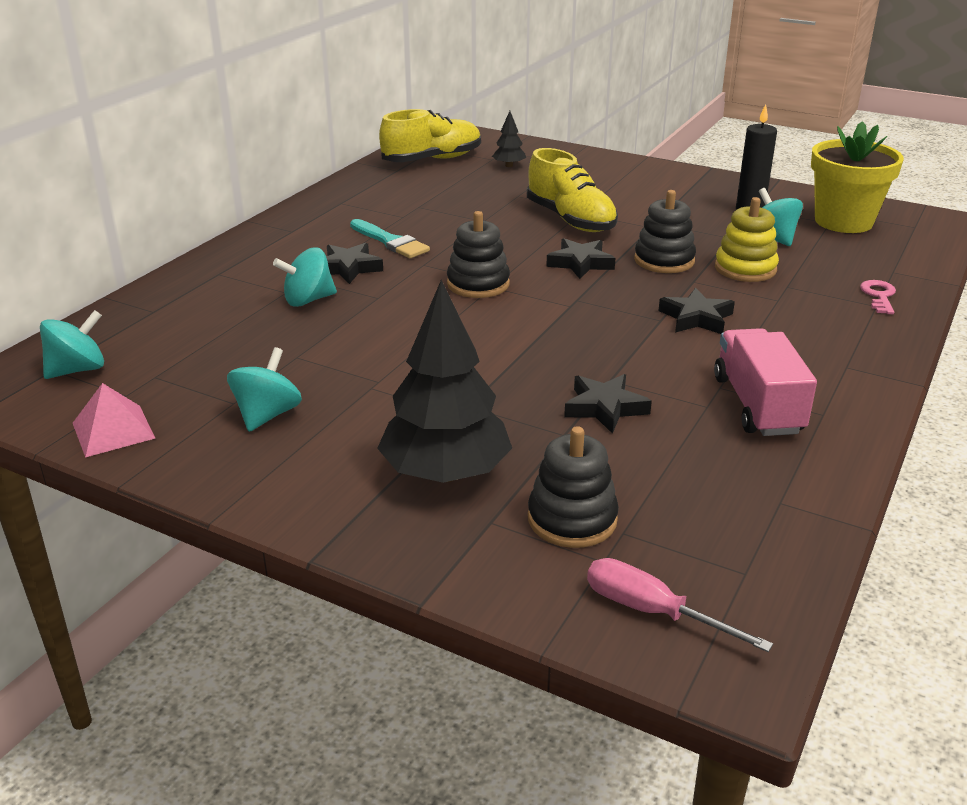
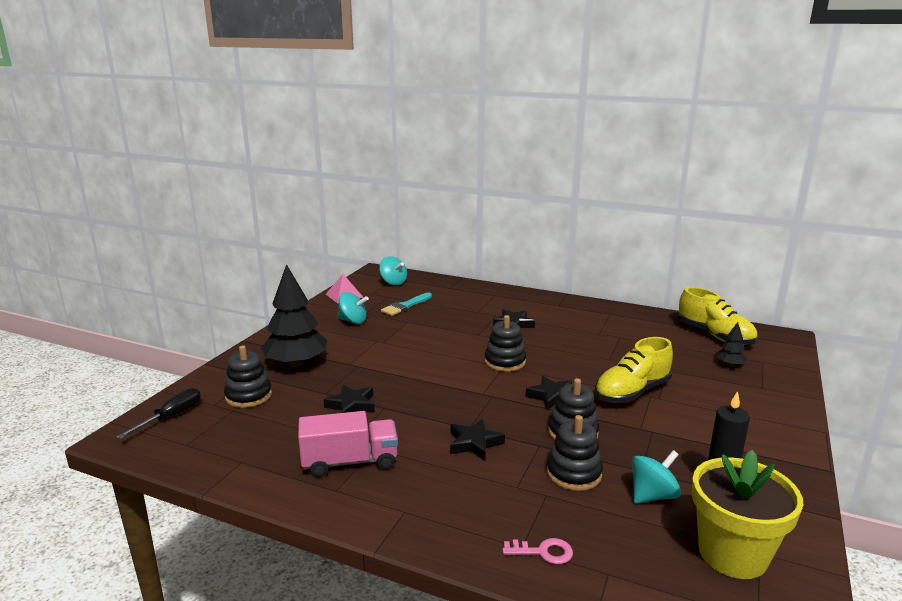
camera: 85 degrees right, 10 degrees down
turquoise spinning top [273,247,337,307] -> none
turquoise brush [350,219,430,258] -> turquoise brush moved to [381,293,432,316]
pink screwdriver [587,558,773,652] -> black screwdriver [117,388,201,439]
yellow stacking toy [715,197,779,282] -> black stacking toy [547,415,603,491]

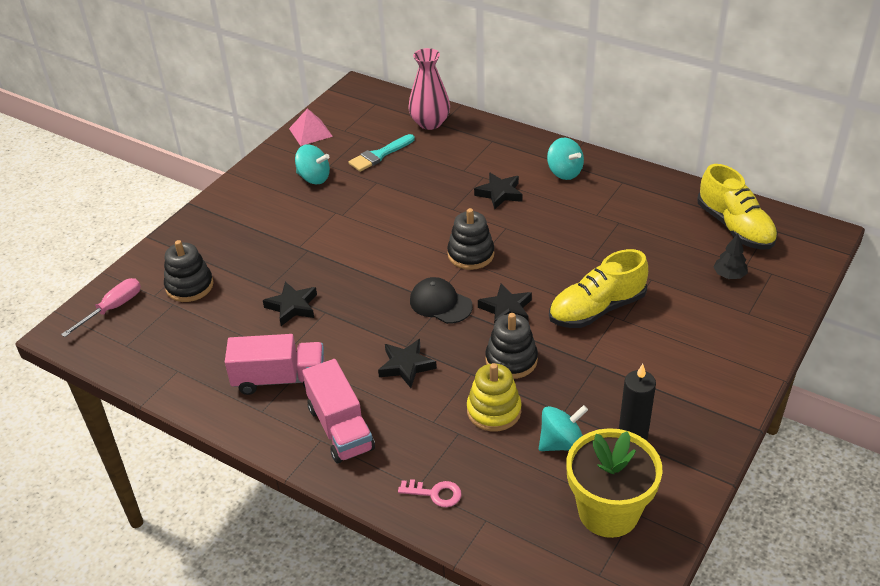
camera: 10 degrees right, 20 degrees up
black screwdriver [117,388,201,439] -> pink screwdriver [61,278,141,337]
black tree [261,264,327,367] -> none
turquoise spinning top [379,256,407,286] -> turquoise spinning top moved to [547,138,584,180]
black stacking toy [547,415,603,491] -> yellow stacking toy [467,363,522,432]
none -> pink truck [302,359,375,463]
none -> pink vase [408,48,450,130]
none -> black cap [410,277,473,324]

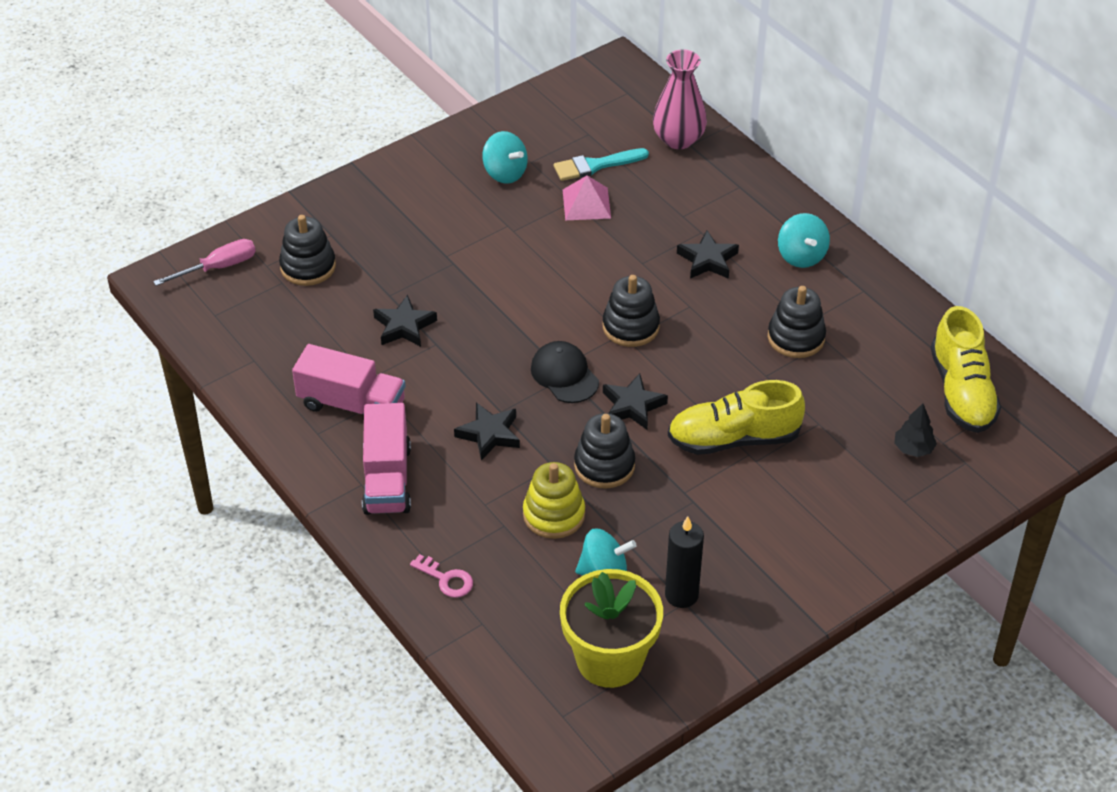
camera: 20 degrees right, 5 degrees up
pink pyramid [289,108,333,146] -> pink pyramid moved to [563,175,611,220]
none -> black stacking toy [768,286,826,358]

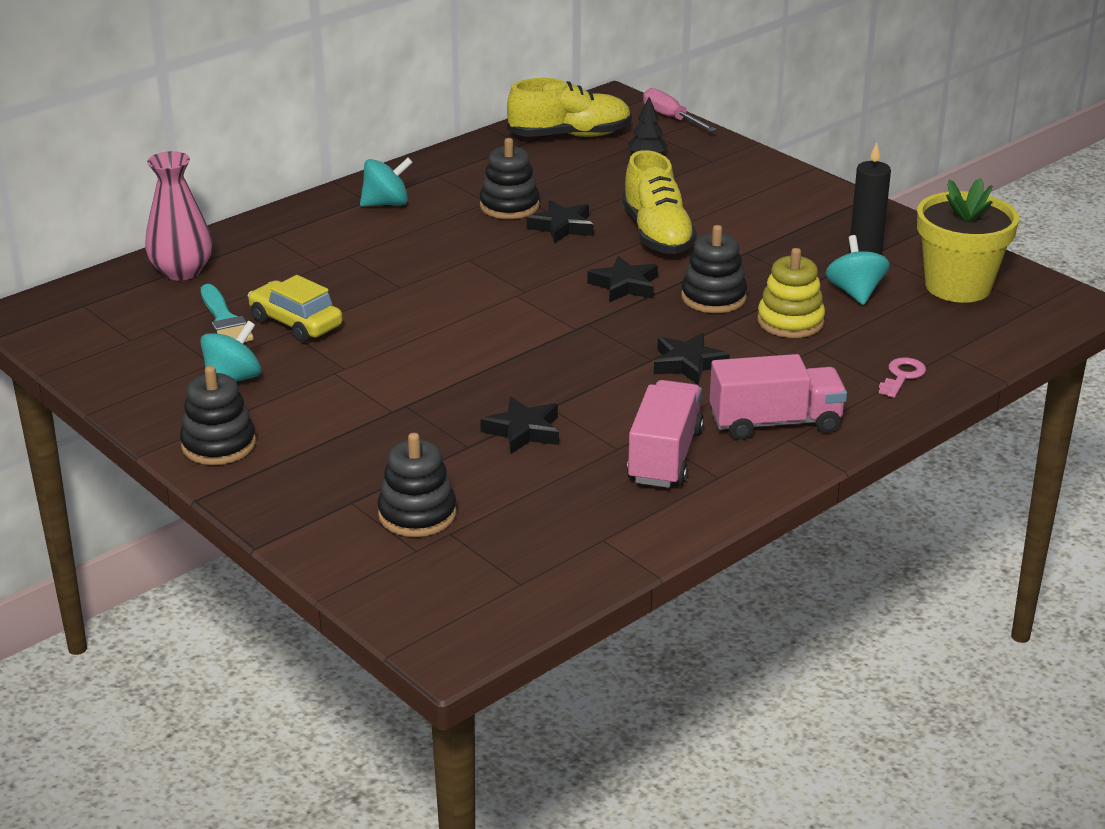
camera: 95 degrees left, 15 degrees down
pink screwdriver [153,239,256,286] -> pink screwdriver moved to [643,88,716,131]
black cap [531,341,599,403] -> none
pink pyramid [563,175,611,220] -> yellow car [248,275,343,343]
black stacking toy [603,275,660,347] -> black stacking toy moved to [180,366,256,465]
black star [677,230,739,279] -> black star moved to [527,200,594,244]

